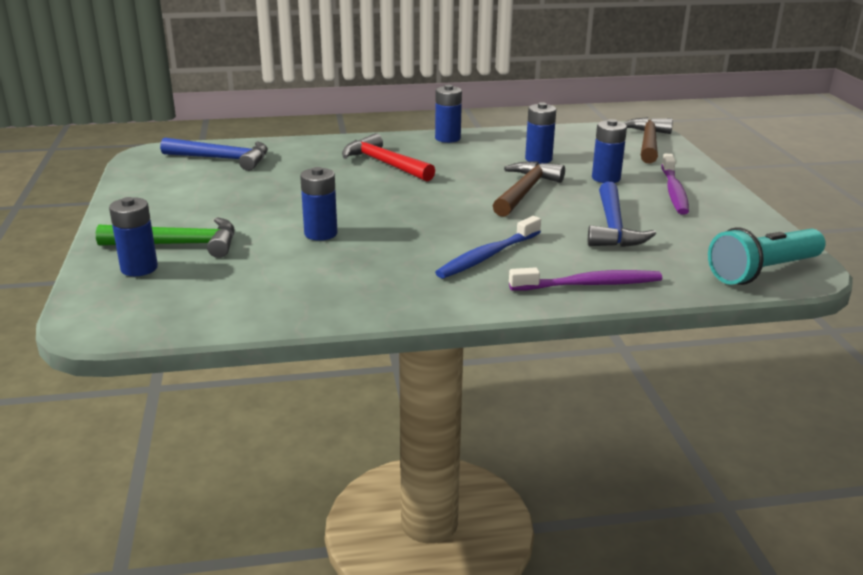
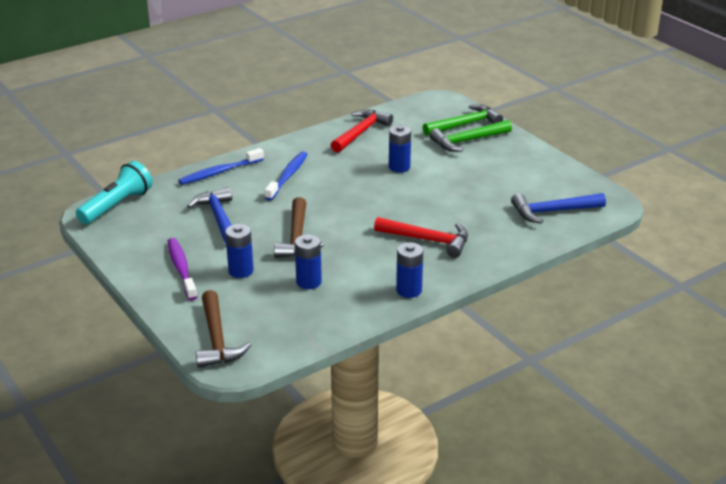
camera: 155 degrees right, 5 degrees up
blue battery [109,197,158,276] -> green hammer [423,104,503,136]
purple toothbrush [509,267,662,291] -> blue toothbrush [179,148,264,185]
none -> red hammer [331,109,393,153]

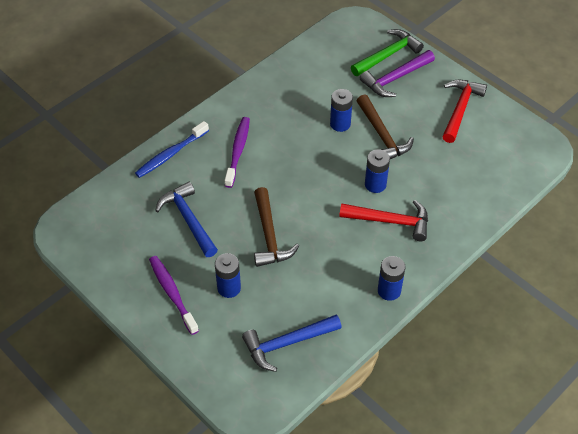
camera: 10 degrees left, 20 degrees up
turquoise flashlight [76,161,152,224] -> none
brown hammer [196,290,251,368] -> brown hammer moved to [357,94,414,159]
blue toothbrush [265,152,308,201] -> purple toothbrush [225,117,250,188]
blue battery [295,234,322,289] -> blue battery moved to [365,149,390,193]
red hammer [331,109,393,153] -> red hammer moved to [442,80,487,143]
green hammer [429,120,512,152] -> purple hammer [360,50,435,97]
blue hammer [511,193,606,224] -> blue hammer moved to [242,314,342,372]

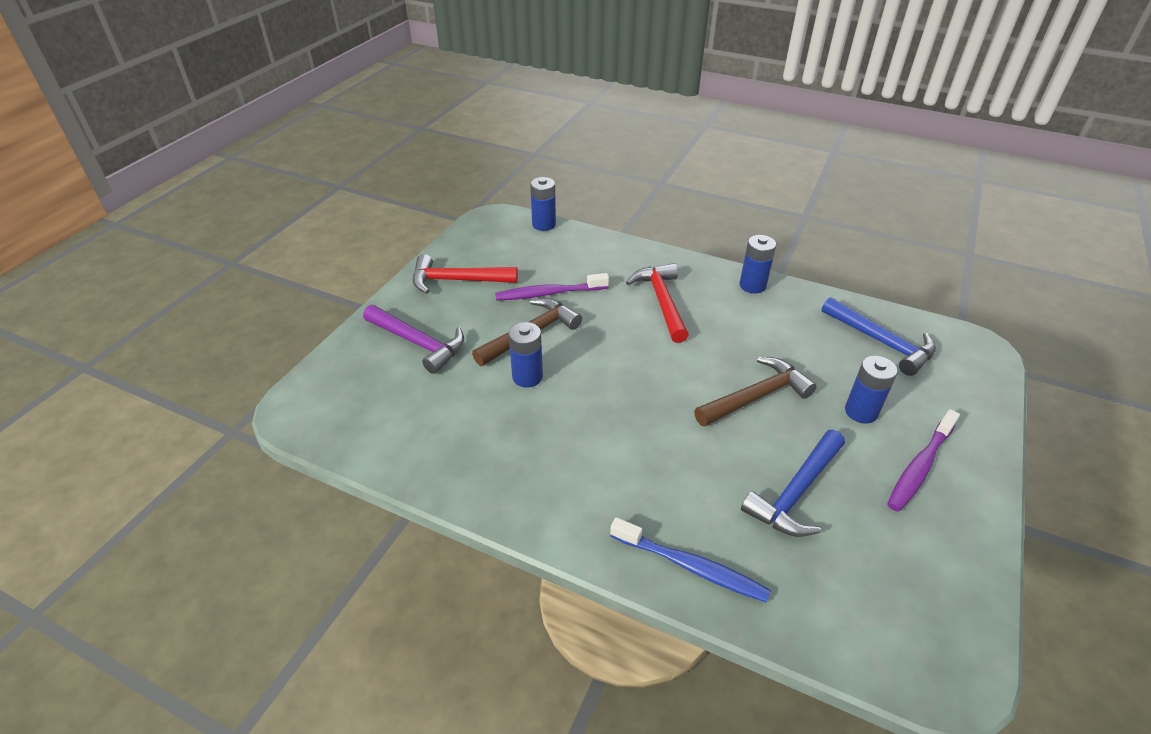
camera: 110 degrees left, 10 degrees down
purple toothbrush [225,117,250,188] -> purple toothbrush moved to [495,273,609,301]
green hammer [351,29,424,76] -> none
blue battery [365,149,390,193] -> blue battery moved to [530,177,556,231]

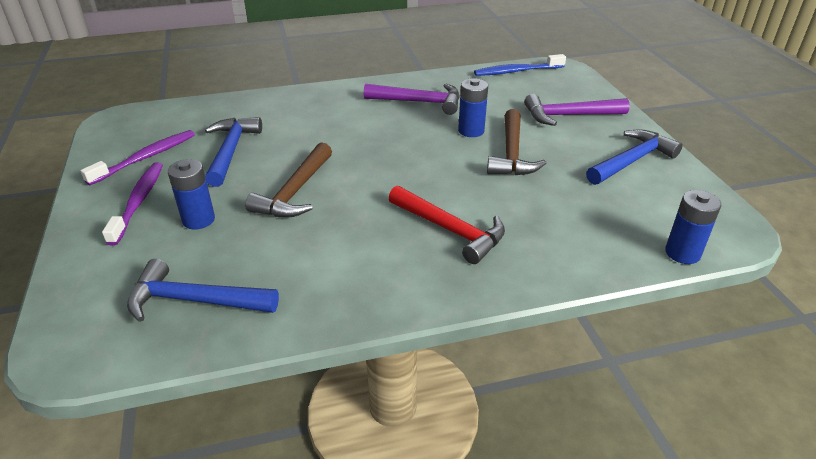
camera: 140 degrees right, 5 degrees down
red hammer [413,254,518,294] -> blue hammer [586,129,683,185]
purple toothbrush [495,273,609,301] -> purple toothbrush moved to [80,130,195,185]
blue toothbrush [610,517,771,603] -> blue toothbrush moved to [474,54,566,76]
blue battery [740,235,776,294] -> none
none -> purple hammer [364,84,460,115]

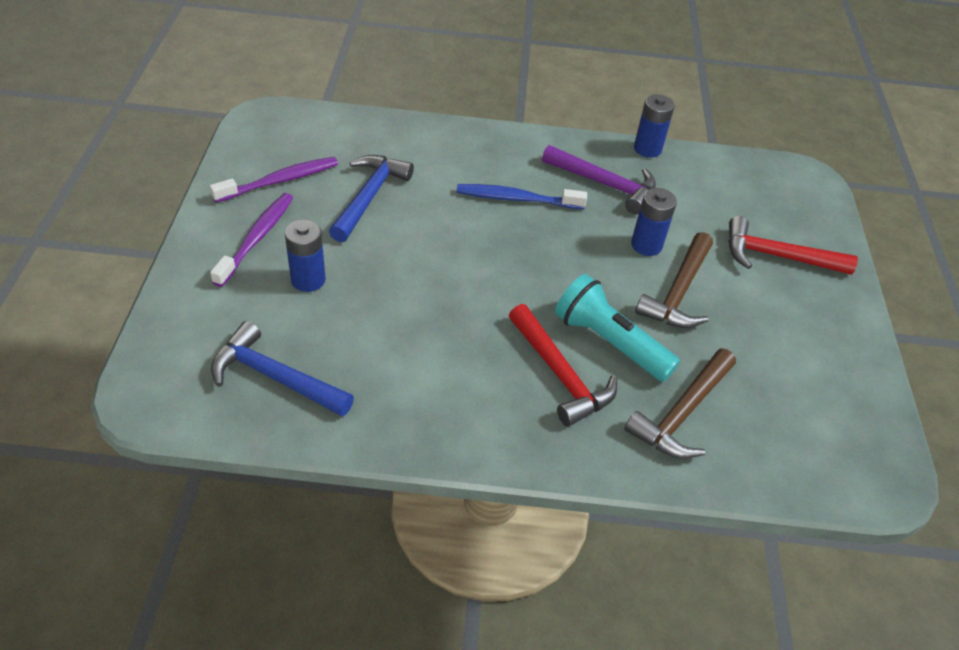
camera: 15 degrees right, 10 degrees up
brown hammer [245,142,332,217] -> brown hammer moved to [624,349,736,459]
blue toothbrush [474,54,566,76] -> blue toothbrush moved to [457,184,587,209]
purple hammer [524,94,630,126] -> red hammer [728,216,858,275]
blue hammer [586,129,683,185] -> none
blue battery [665,190,721,264] -> blue battery moved to [634,94,675,158]
none -> turquoise flashlight [555,274,680,382]

